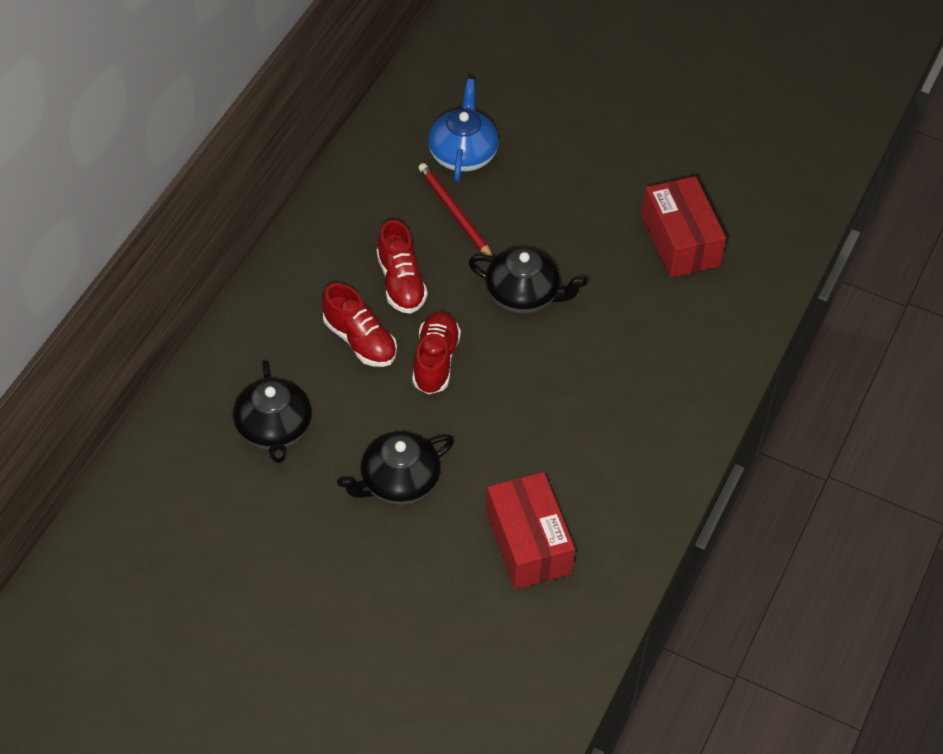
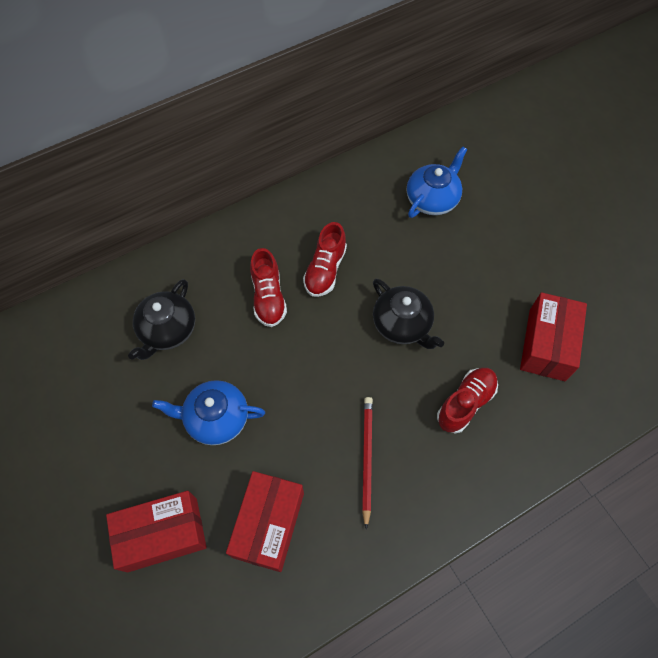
camera: 35 degrees right, 10 degrees up
black teapot [337,431,454,505] -> blue teapot [152,380,265,445]
red shoe [412,311,461,394] -> red shoe moved to [437,368,498,433]
red pencil [418,163,493,256] -> red pencil moved to [362,397,373,530]
none -> red box [106,491,207,572]

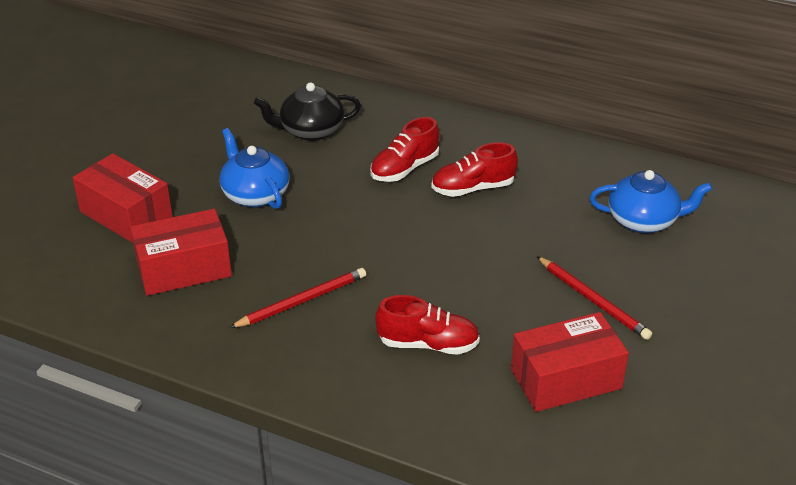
camera: 55 degrees right, 25 degrees down
black teapot [373,279,444,349] -> none
none -> red pencil [537,256,652,340]

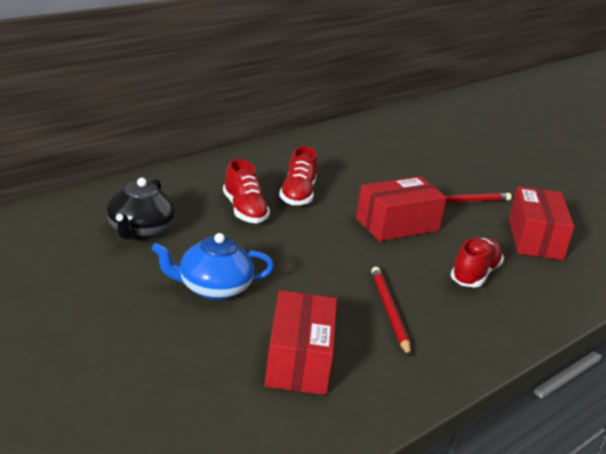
camera: 70 degrees left, 10 degrees down
red box [72,153,173,243] -> red box moved to [356,176,447,241]
blue teapot [590,170,712,233] -> none

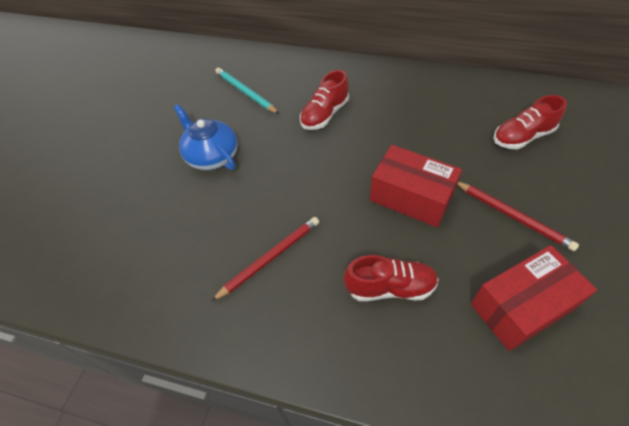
camera: 65 degrees right, 25 degrees up
black teapot [106,178,175,240] -> turquoise pencil [215,68,279,114]
red box [265,290,337,395] -> none
red shoe [279,146,317,206] -> red shoe moved to [493,95,567,149]

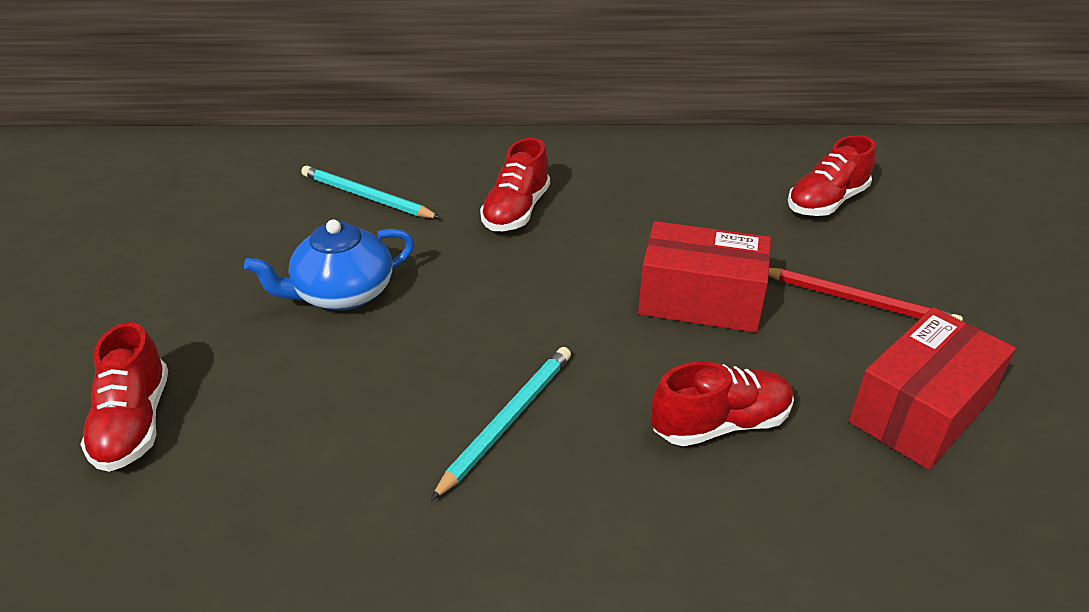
camera: 20 degrees left, 15 degrees down
blue teapot [174,104,238,170] -> blue teapot turned 60 degrees counterclockwise [244,219,414,310]
red pencil [212,217,319,301] -> turquoise pencil [431,347,571,500]
none -> red shoe [80,322,168,472]

